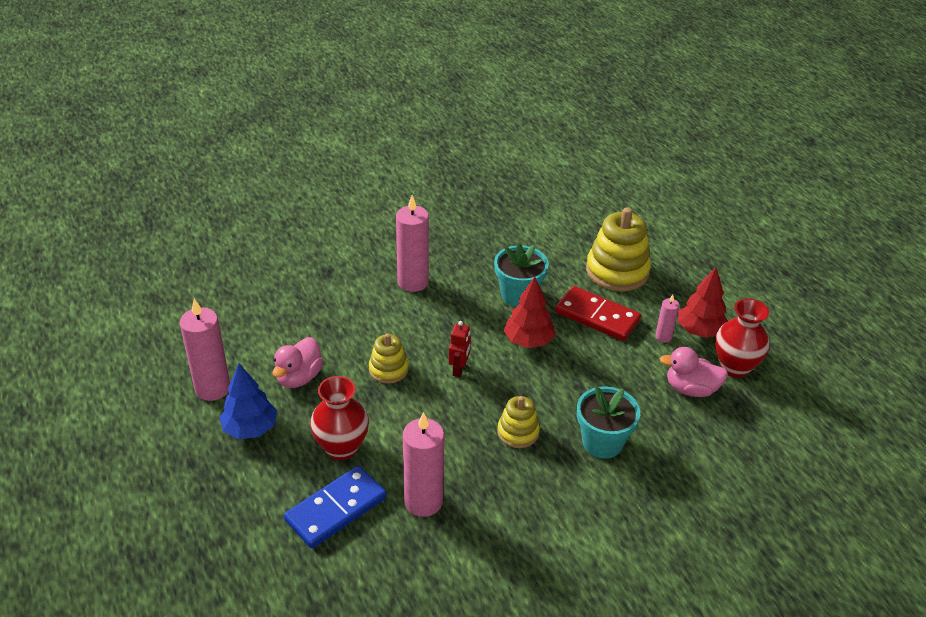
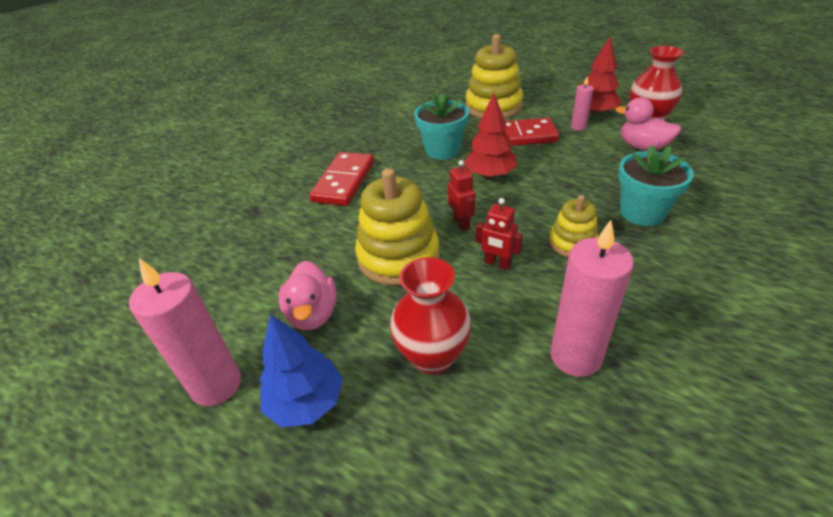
camera: 30 degrees left, 0 degrees up
blue domino [284,466,387,548] -> none
yellow stacking toy [369,333,409,384] -> yellow stacking toy [355,168,440,286], size x1.79
pink candle [396,195,429,292] -> red domino [309,152,374,206]
pink duck [660,347,728,397] -> pink duck turned 60 degrees clockwise [615,98,681,151]
none -> red robot [476,198,523,270]

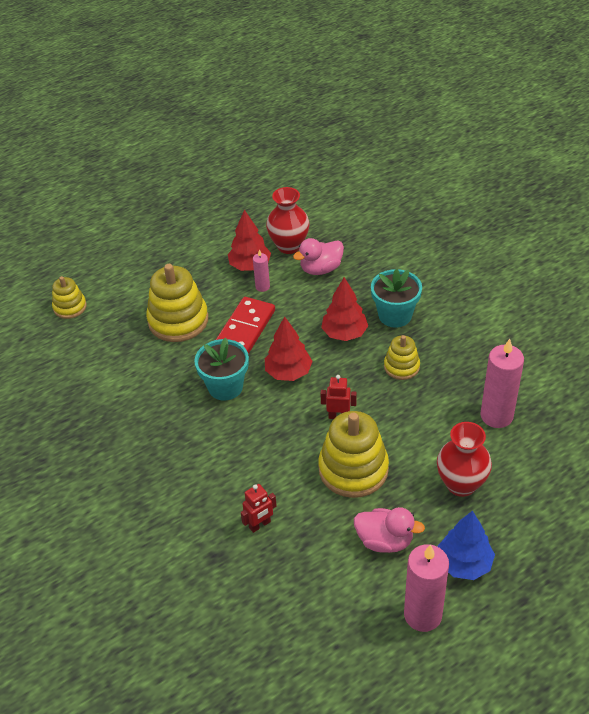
camera: 65 degrees left, 5 degrees up
red domino [309,152,374,206] -> none
red robot [476,198,523,270] -> red robot moved to [241,484,277,533]
none -> yellow stacking toy [52,276,87,319]
none -> red tree [321,277,368,341]

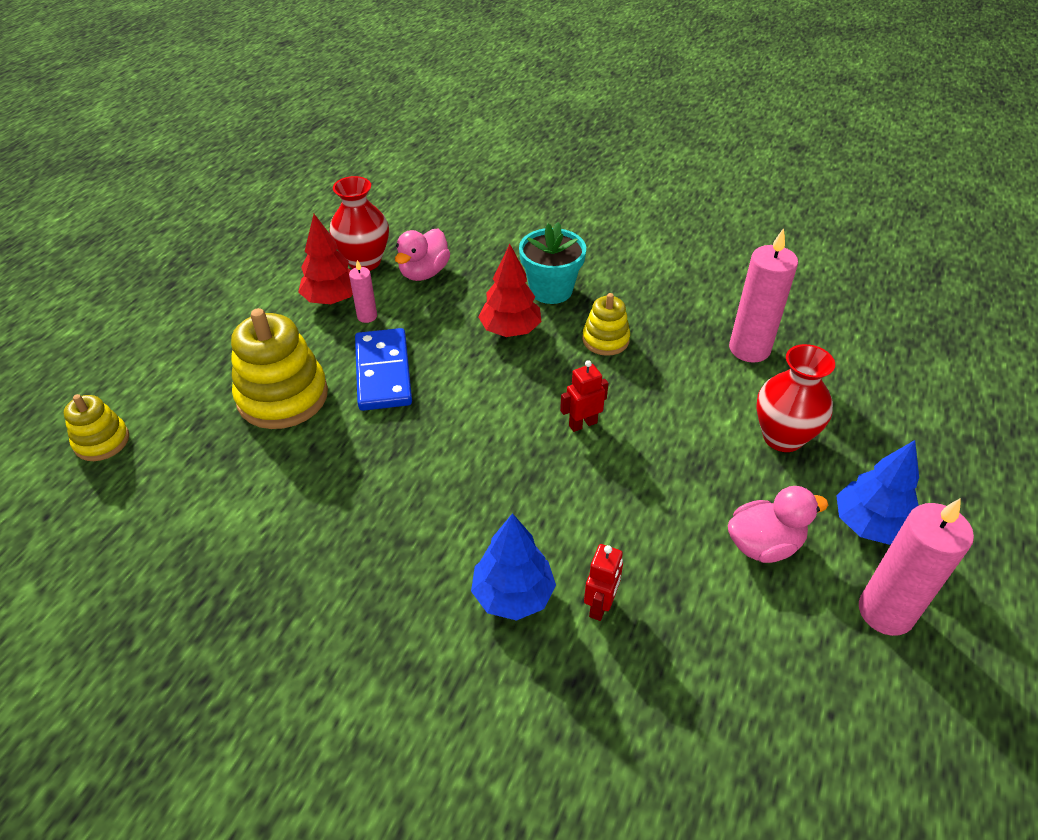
camera: 35 degrees left, 0 degrees up
turquoise flower pot [194,338,249,400] -> none
red domino [216,297,275,354] -> blue domino [355,328,412,411]
red tree [265,316,313,381] -> none
yellow stacking toy [318,411,389,498] -> none
none -> blue tree [471,513,556,621]

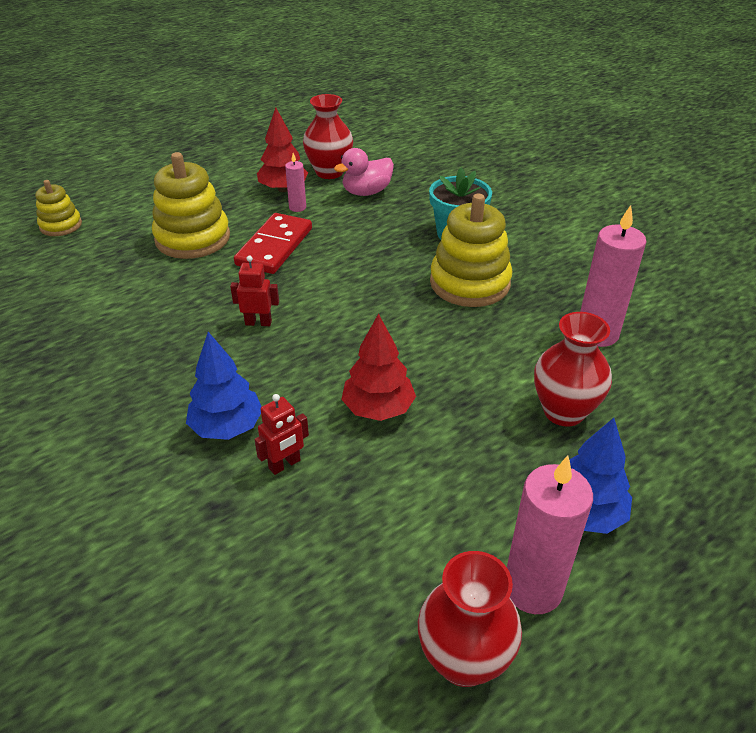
camera: 30 degrees right, 5 degrees down
blue domino [355,328,412,411] -> red domino [234,213,312,274]
red tree [478,244,542,337] -> red tree moved to [341,313,416,421]
red robot [560,360,608,432] -> red robot moved to [230,256,279,326]
yellow stacking toy [582,293,630,356] -> yellow stacking toy [430,194,512,307], size x1.79
pink duck [728,486,828,563] -> none
none -> red vase [418,551,522,687]

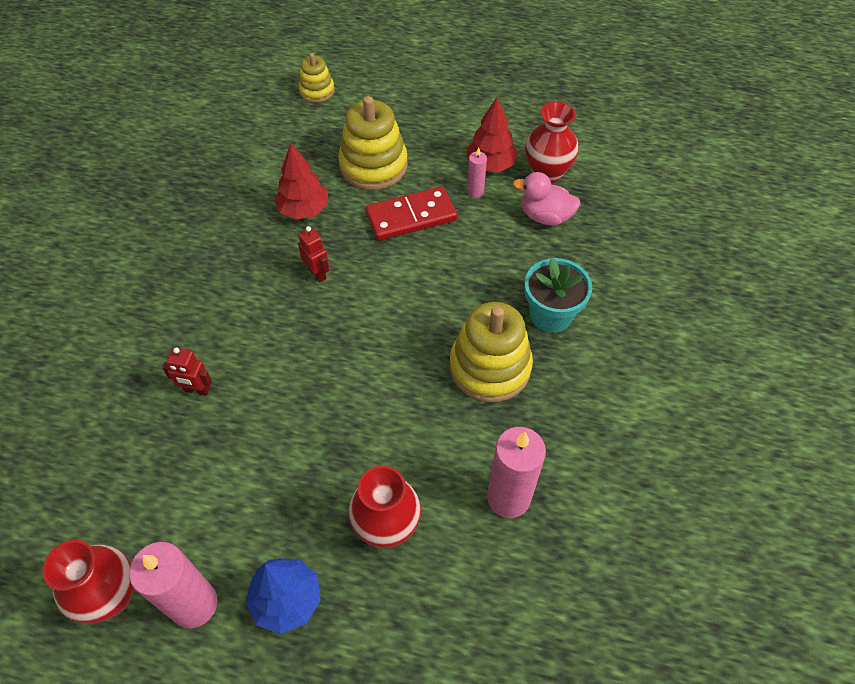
camera: 50 degrees right, 15 degrees up
blue tree [186,332,262,440] -> none
red tree [341,313,416,421] -> red tree moved to [274,143,328,220]

